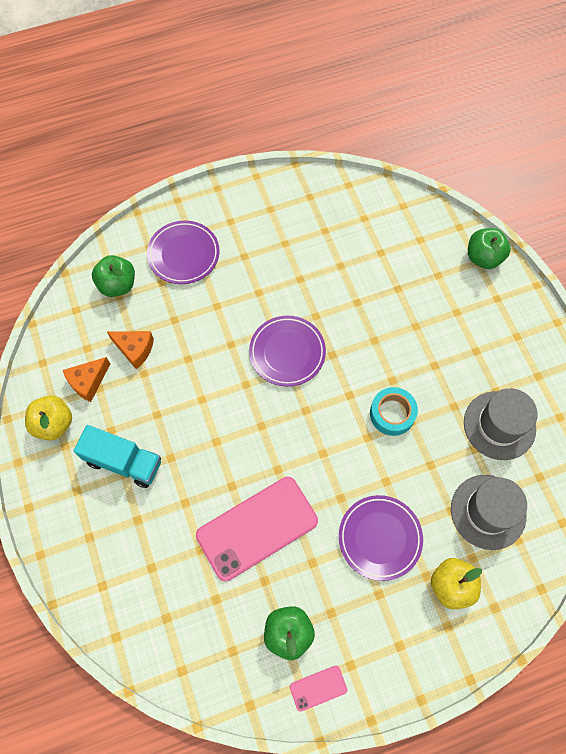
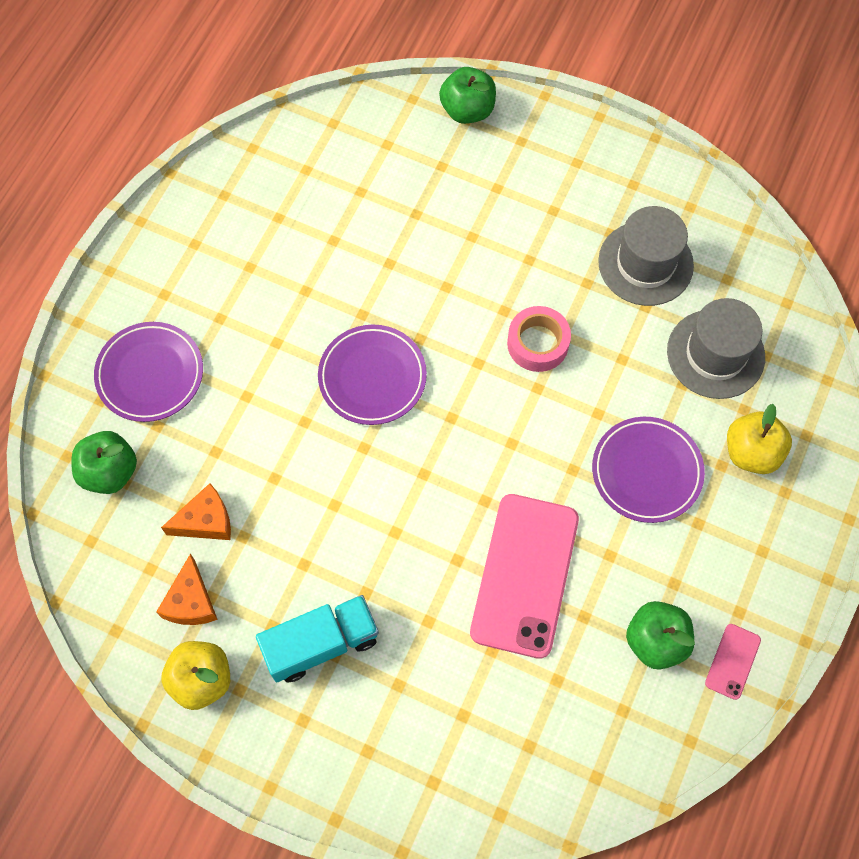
camera: 45 degrees left, 0 degrees up
turquoise tape [370,387,418,436] -> pink tape [507,306,571,372]

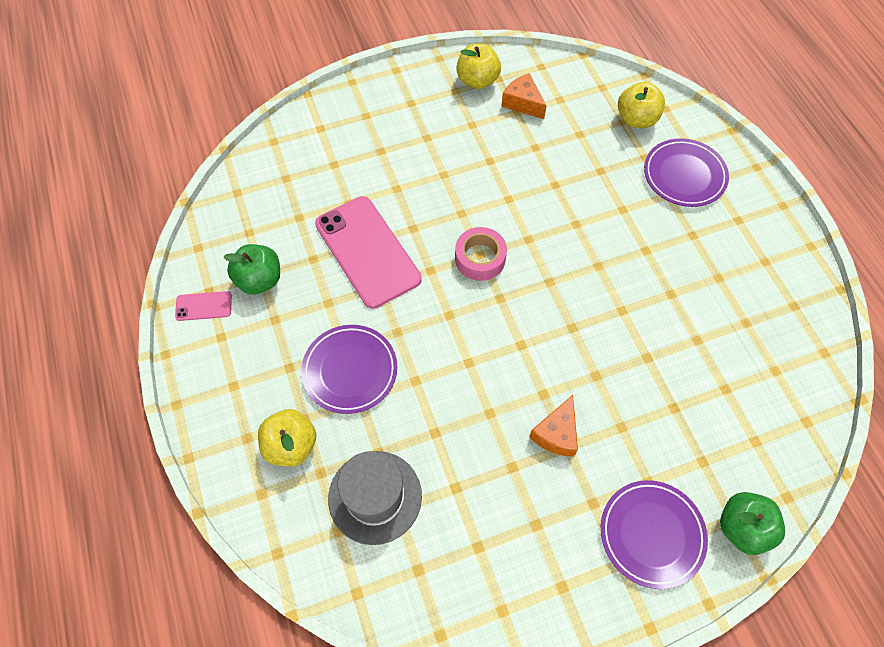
camera: 135 degrees right, 5 degrees down
green apple [72,431,137,494] -> yellow apple [618,82,665,128]
orange cheese [161,483,231,540] -> orange cheese moved to [529,395,578,457]
turquoise truck [256,595,379,682] -> none
purple plate [318,325,427,425] -> purple plate moved to [601,480,708,589]
pink tape [507,306,571,372] -> pink tape moved to [455,227,507,281]
grey hat [598,206,694,306] -> none
pink phone [705,624,761,700] -> pink phone turned 75 degrees counterclockwise [175,291,232,321]

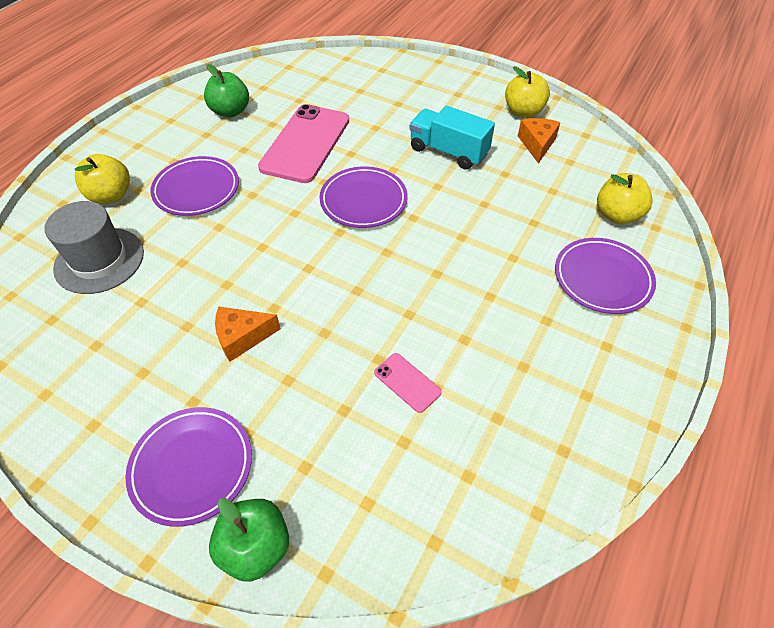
camera: 50 degrees right, 10 degrees down
pink phone [175,291,232,321] -> pink phone moved to [374,353,442,413]
pink tape [455,227,507,281] -> purple plate [319,166,408,228]
none -> turquoise truck [410,106,495,170]

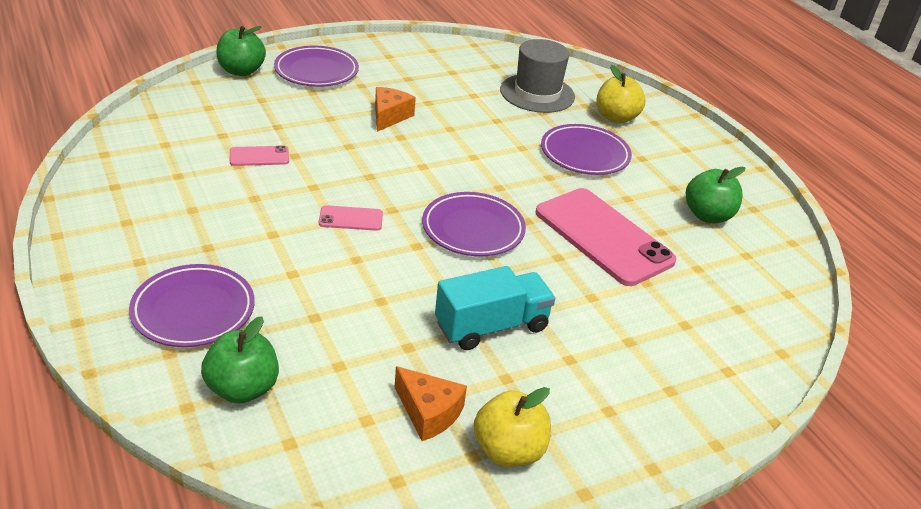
camera: 120 degrees right, 15 degrees down
yellow apple [597,173,653,224] -> green apple [201,316,279,404]
none -> pink phone [319,205,383,231]

